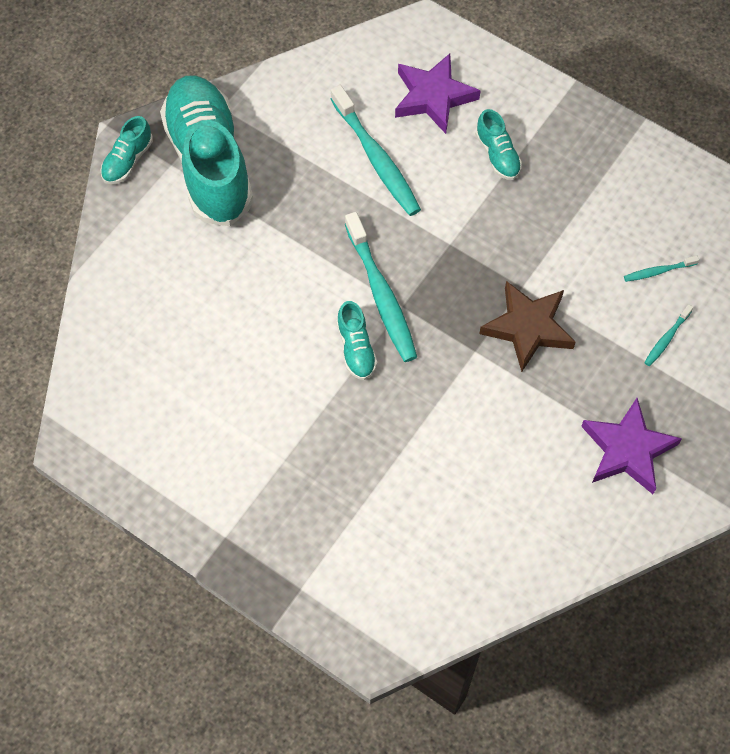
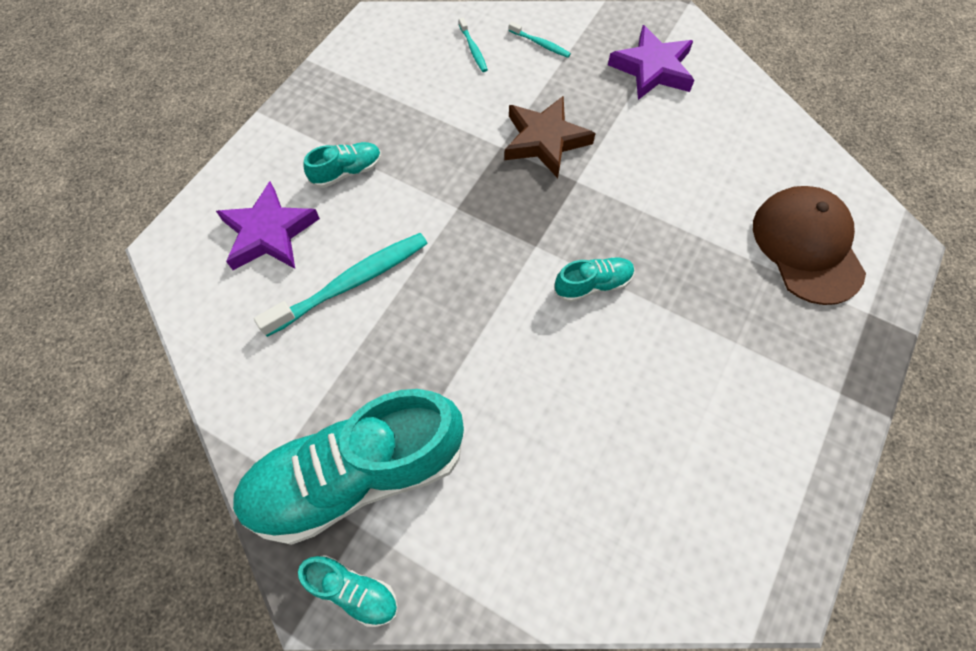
camera: 95 degrees left, 0 degrees up
turquoise toothbrush [345,212,417,362] -> none
none -> brown cap [753,186,866,305]

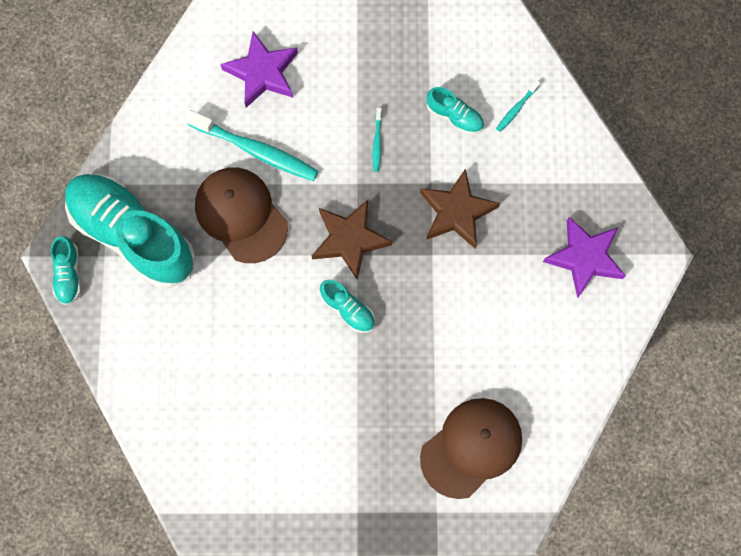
camera: 60 degrees right, 10 degrees up
turquoise shoe [303,142,381,188] -> turquoise shoe moved to [427,87,484,134]
turquoise toothbrush [509,22,571,58] -> turquoise toothbrush moved to [372,108,382,172]
none -> brown cap [195,167,288,263]
none -> brown star [312,200,392,280]

